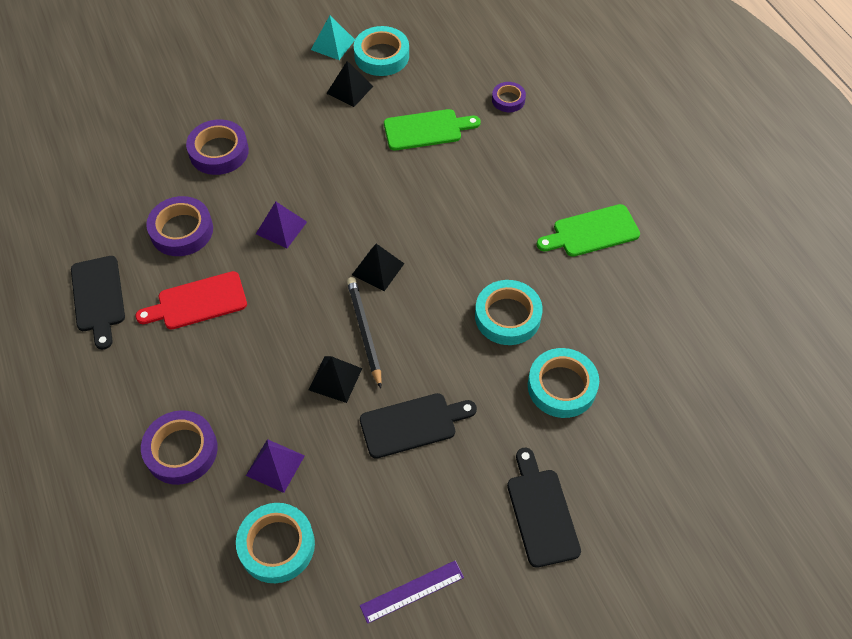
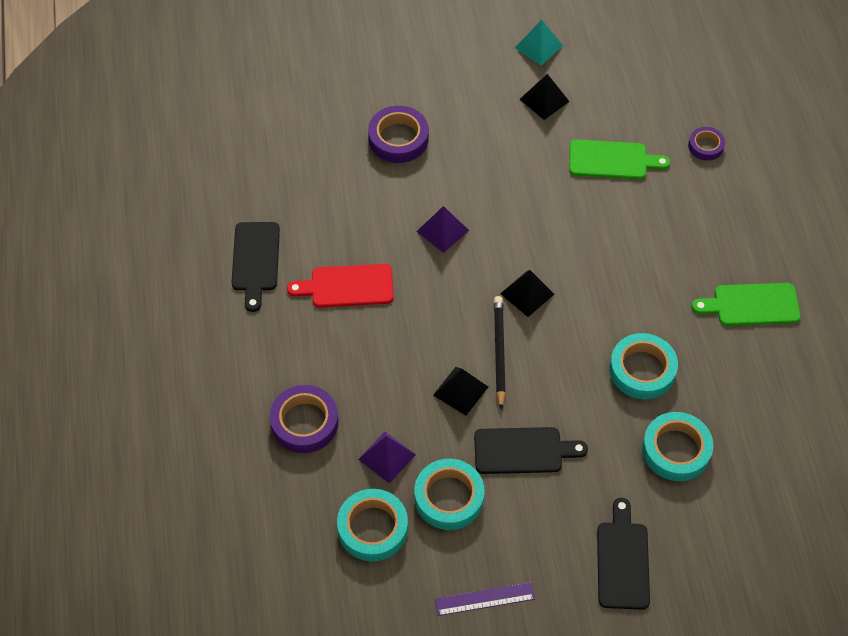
camera: 15 degrees right, 0 degrees up
purple tape [146,196,213,256] -> none
turquoise tape [354,26,409,76] -> turquoise tape moved to [414,459,485,530]

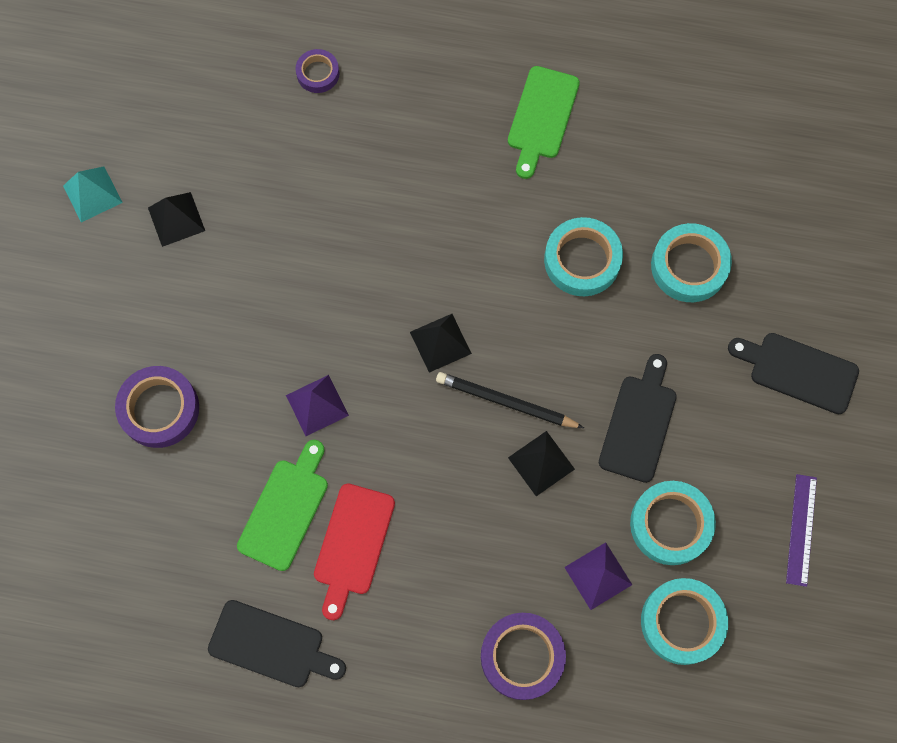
camera: 70 degrees left, 15 degrees up
green cutting board [569,140,670,179] -> green cutting board moved to [237,440,328,571]

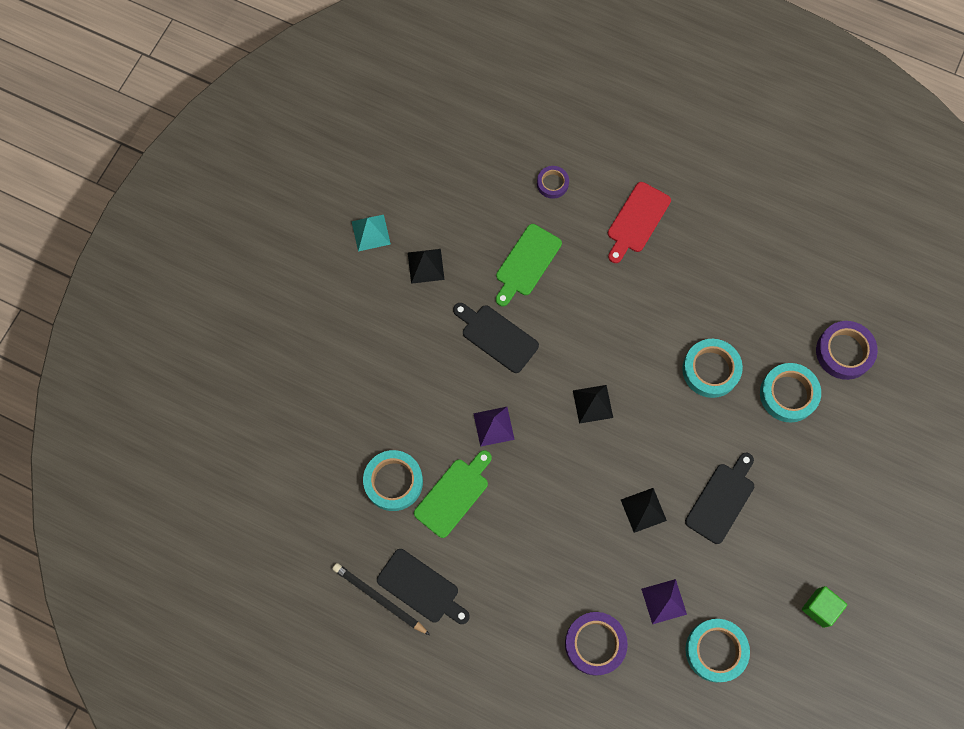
camera: 15 degrees right, 0 degrees up
purple tape [115,366,199,448] -> purple tape moved to [816,321,878,380]
red cutting board [314,483,395,620] -> red cutting board moved to [608,182,671,263]
black pencil [436,372,584,428] -> black pencil moved to [332,563,430,635]
green cutting board [508,66,580,179] -> green cutting board moved to [496,224,562,306]
turquoise tape [630,481,716,565] -> turquoise tape moved to [363,450,423,511]
black cutting board [728,333,859,414] -> black cutting board moved to [453,303,539,373]
purple ruler [786,474,817,587] -> green cube [802,586,847,628]

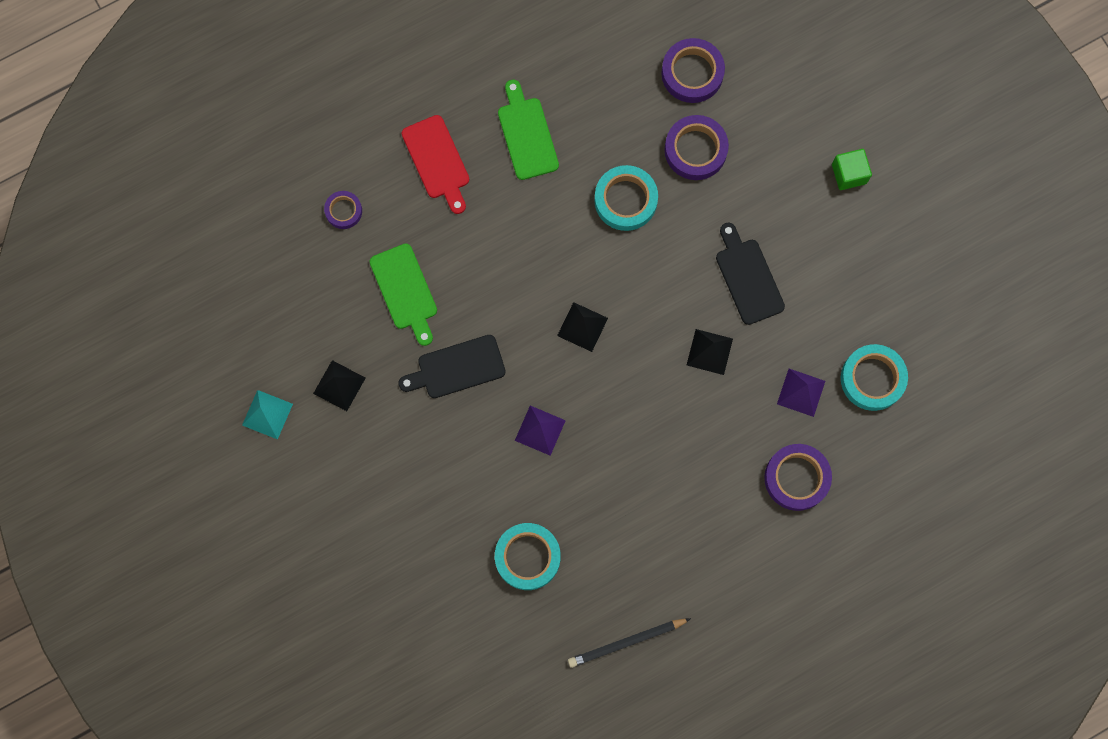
camera: 55 degrees left, 5 degrees up
black cutting board [377,549,470,624] -> none
green cutting board [414,450,492,538] -> green cutting board moved to [498,80,559,180]
turquoise tape [760,363,821,423] -> purple tape [665,115,729,180]
green cube [802,586,847,628] -> green cube moved to [832,149,872,190]

